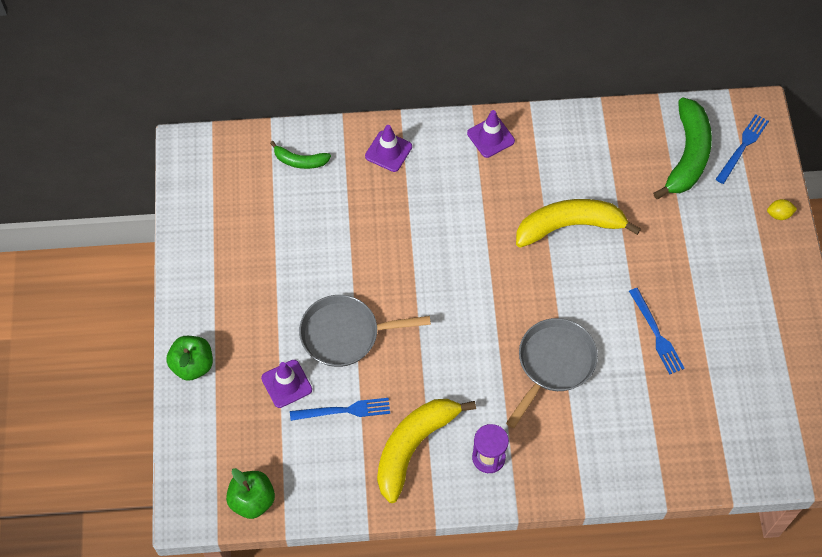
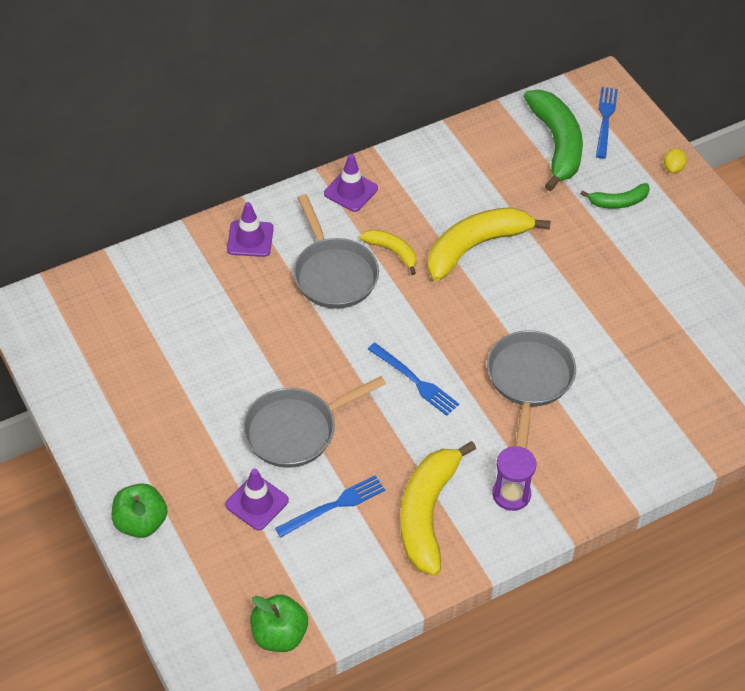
camera: 25 degrees left, 10 degrees down
green banana [270,141,331,169] -> green banana moved to [580,183,650,209]
blue fork [629,288,684,374] -> blue fork moved to [368,343,459,416]
yellow lemon [767,199,797,220] -> yellow lemon turned 45 degrees counterclockwise [664,148,687,173]
none -> grey pan [294,194,379,309]
none -> yellow banana [360,229,416,275]

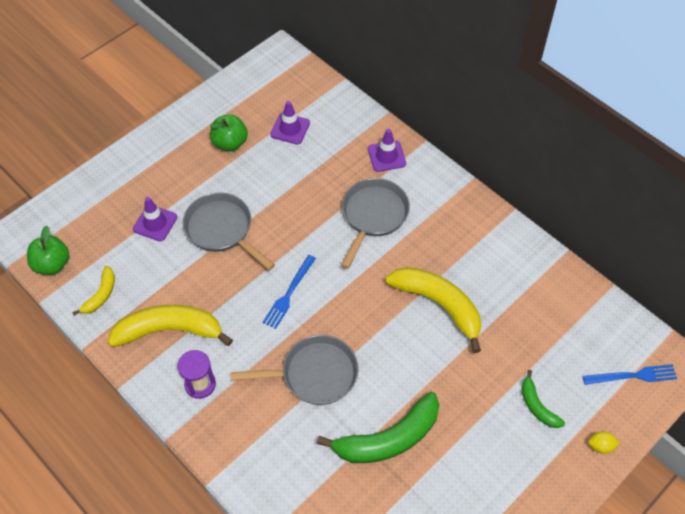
camera: 75 degrees right, 5 degrees up
green apple [112,483,168,538] -> green apple moved to [210,114,248,151]
blue fork [275,475,385,537] -> none
grey pan [294,194,379,309] -> grey pan turned 150 degrees clockwise [341,178,410,269]
purple traffic cone [324,154,378,212] -> purple traffic cone moved to [270,101,310,144]
yellow banana [360,229,416,275] -> yellow banana moved to [72,266,115,315]
green banana [524,90,583,191] -> green banana moved to [317,392,440,463]

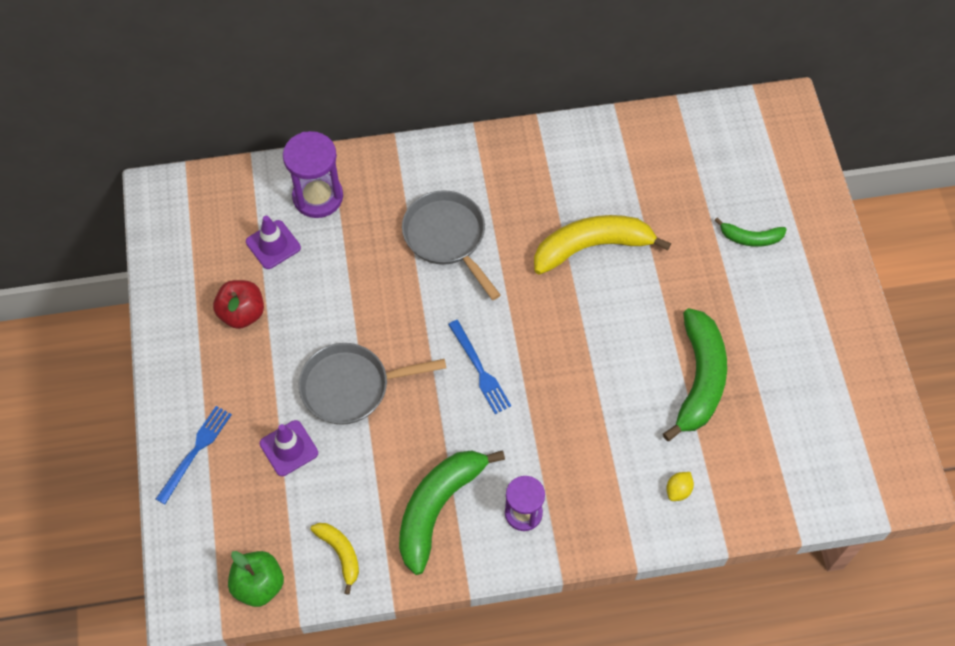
camera: 55 degrees left, 5 degrees up
yellow banana [108,305,233,347] -> green banana [399,450,505,575]
green apple [210,114,248,151] -> red apple [213,280,264,329]
grey pan [231,335,358,405] -> none
purple traffic cone [368,129,406,172] -> none
blue fork [583,364,677,385] -> blue fork moved to [156,406,232,504]
yellow lemon [588,431,620,454] -> yellow lemon moved to [666,472,694,501]
none -> purple hourglass [283,131,343,218]

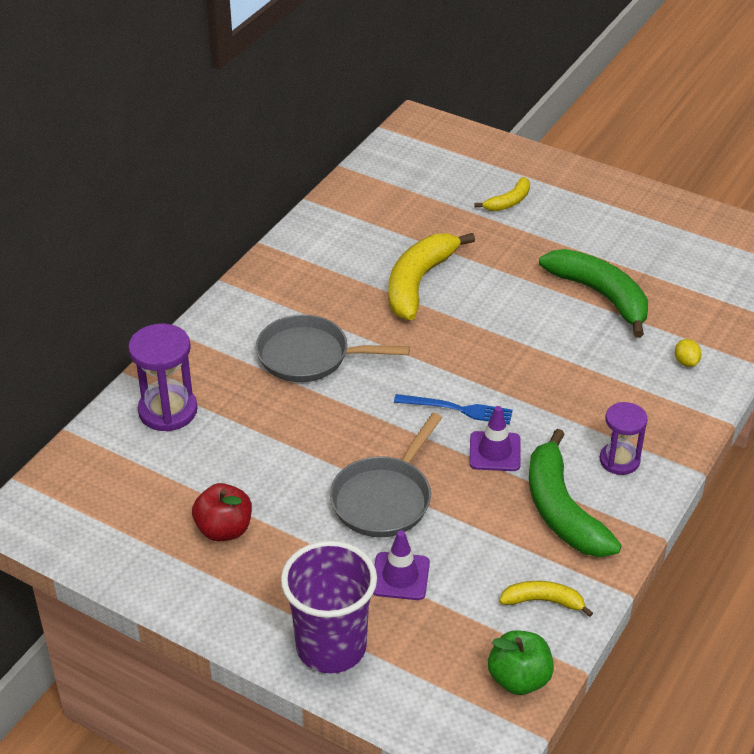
camera: 50 degrees left, 20 degrees down
blue fork [156,406,232,504] -> purple cup [281,541,377,673]
purple traffic cone [246,216,301,269] -> purple traffic cone moved to [469,406,521,471]
green banana [714,218,787,247] -> yellow banana [475,177,530,211]

